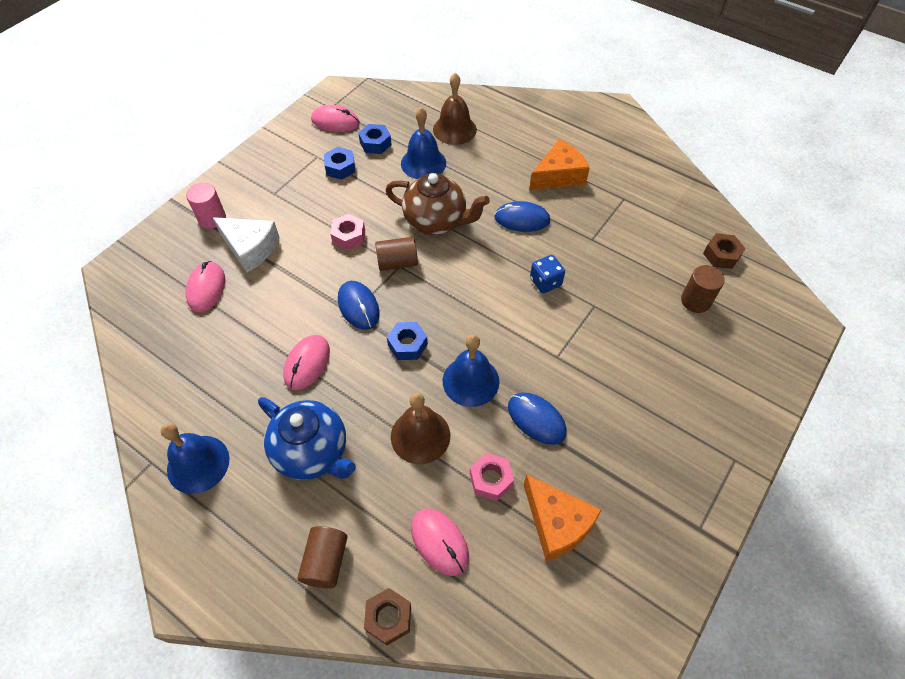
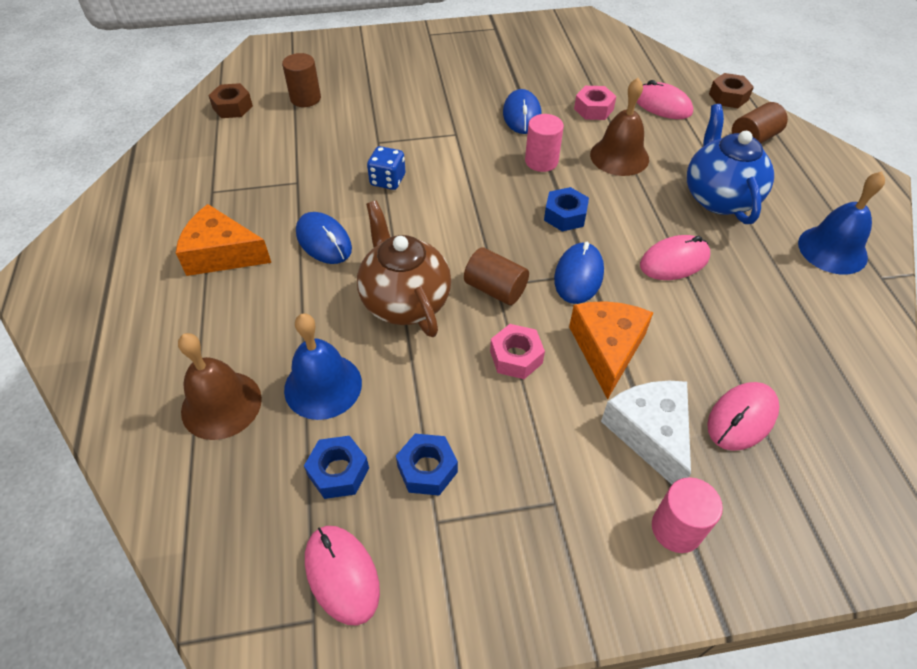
camera: 135 degrees left, 5 degrees down
pink mouse [411,509,469,576] -> pink mouse turned 60 degrees counterclockwise [637,80,693,119]
blue bell [443,335,499,407] -> pink cylinder [525,114,564,172]
orange cheese [524,474,601,561] -> orange cheese moved to [569,301,654,399]

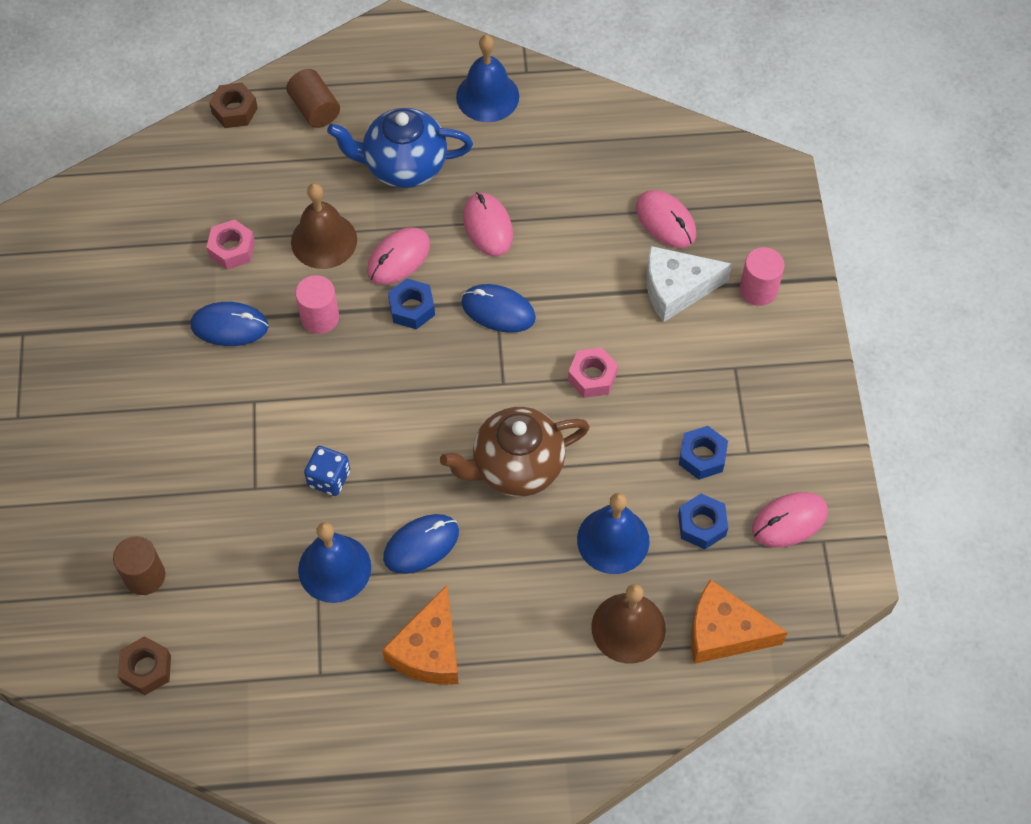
camera: 85 degrees left, 10 degrees up
brown cylinder [464,247,529,305] -> none
orange cheese [569,301,654,399] -> orange cheese moved to [691,579,788,664]
pink mouse [637,80,693,119] -> pink mouse moved to [367,227,430,285]
none -> blue bell [298,522,371,603]

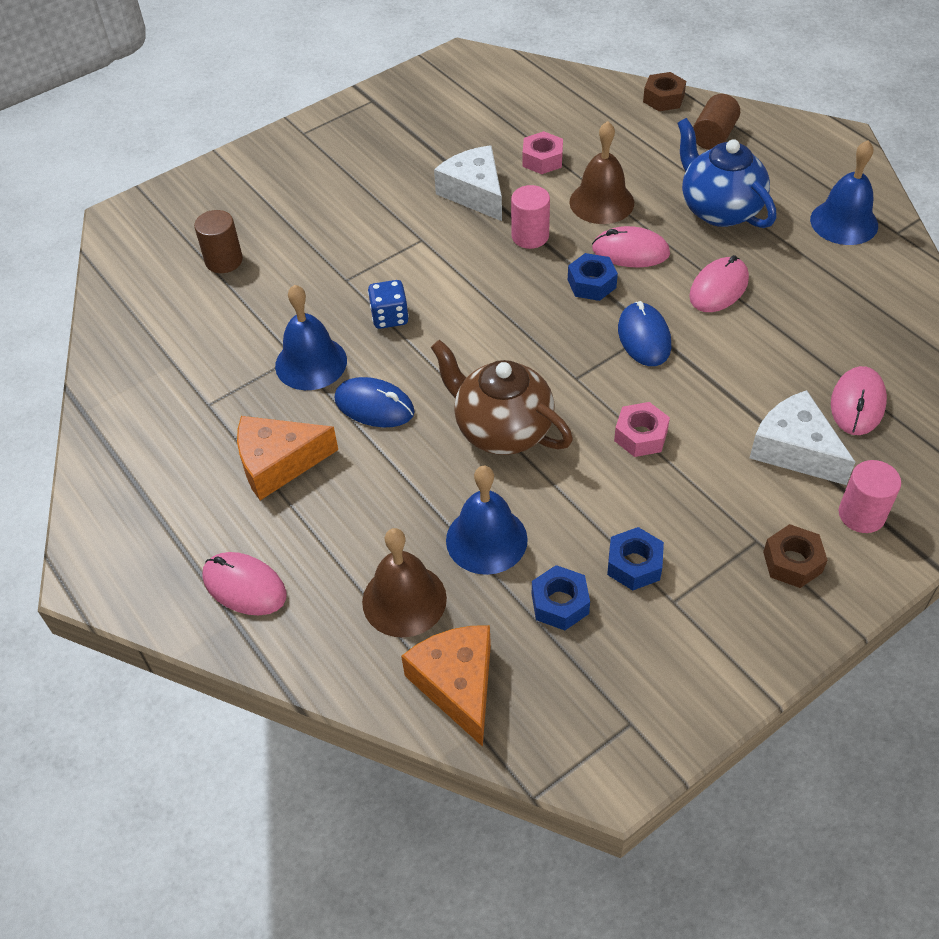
camera: 60 degrees right, 10 degrees down
brown nut [118,636,171,695] -> brown nut moved to [763,524,827,588]
blue mouse [191,302,269,346] -> white cheese [434,145,502,221]
pink mouse [752,492,828,547] -> pink mouse moved to [202,552,287,615]

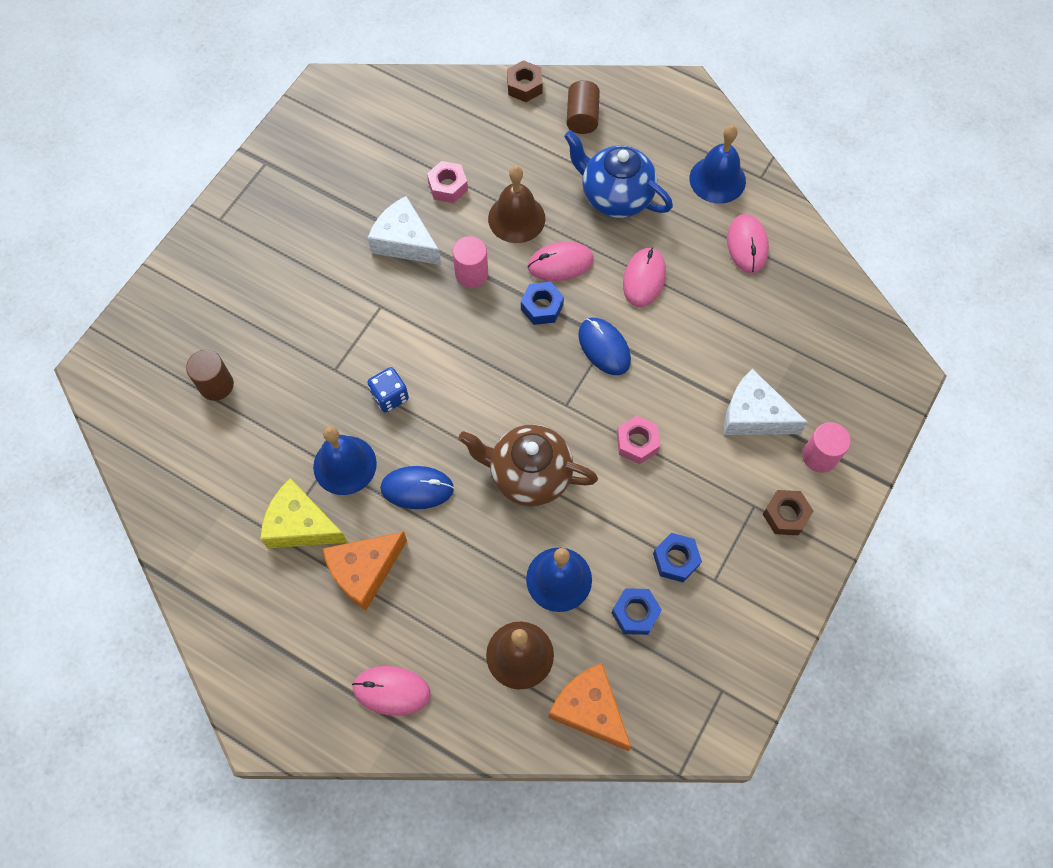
camera: 25 degrees left, 15 degrees up
pink mouse [831,366,887,435] -> pink mouse moved to [727,214,769,273]
none -> yellow cheese [260,478,348,548]

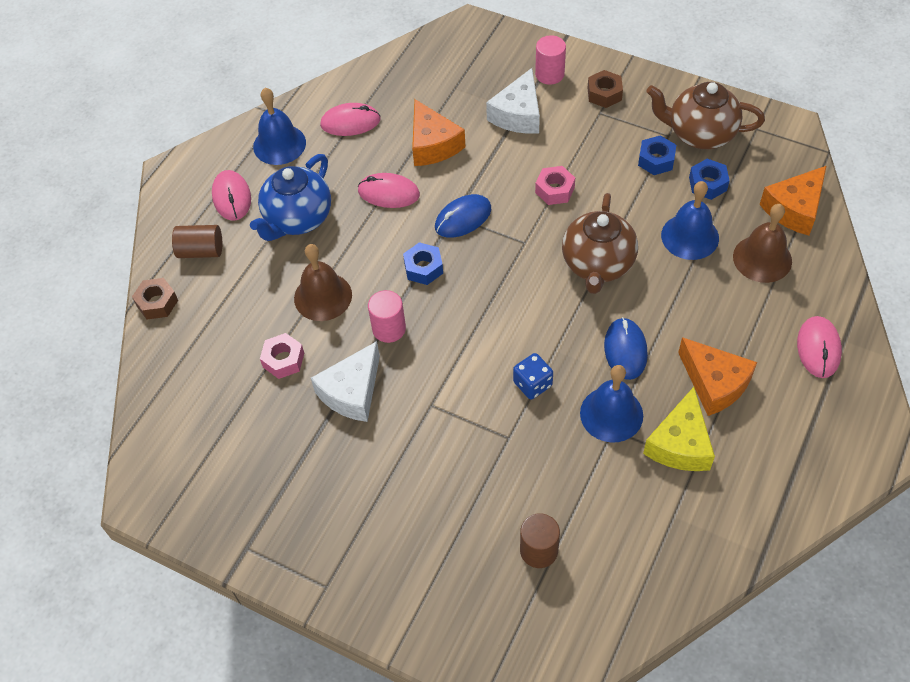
camera: 90 degrees left, 10 degrees down
pink mouse [528,242,594,281] -> pink mouse moved to [212,170,251,221]
none -> orange cheese [412,99,465,166]
none -> brown teapot [646,82,765,149]

